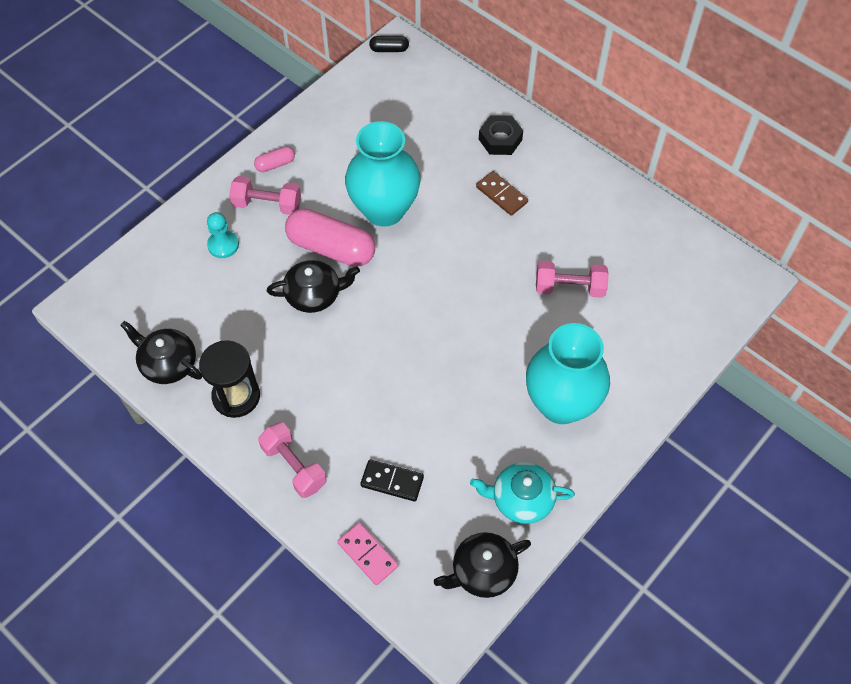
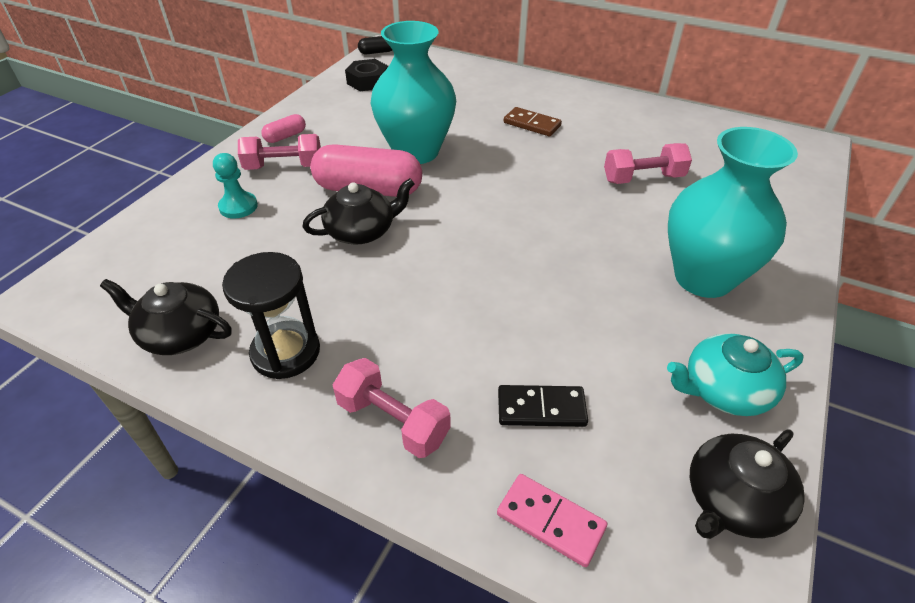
camera: 15 degrees left, 15 degrees down
black nut [479,115,523,155] -> black nut moved to [345,59,388,91]

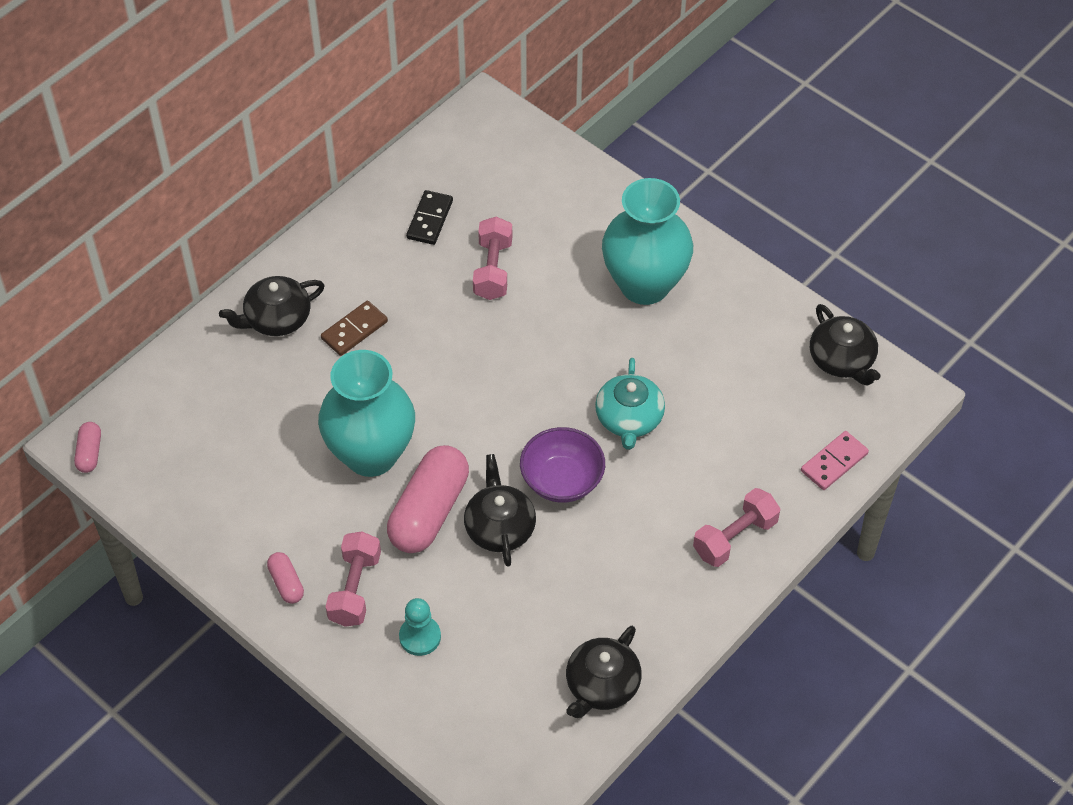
camera: 75 degrees left, 10 degrees up
black hourglass [222,252,320,379] -> none
black nut [345,59,388,91] -> none
black capsule [358,36,392,54] -> pink capsule [74,422,101,473]
black domino [498,385,588,427] -> black domino moved to [406,190,453,245]
turquoise teapot [667,333,804,416] -> turquoise teapot moved to [595,358,665,450]
none -> black teapot [219,276,325,336]
none -> purple bowl [520,427,605,502]

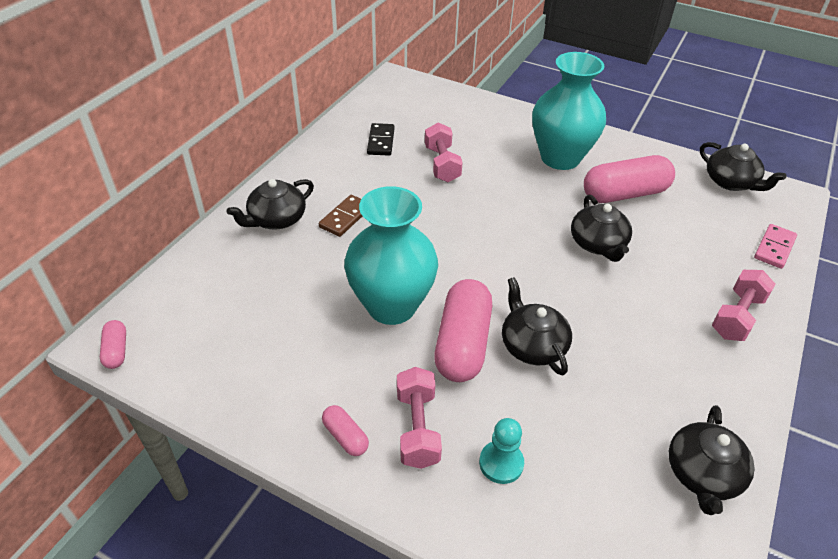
camera: 15 degrees left, 10 degrees down
purple bowl [520,427,605,502] -> none
turquoise teapot [595,358,665,450] -> black teapot [571,195,632,262]
none -> pink capsule [584,155,675,203]

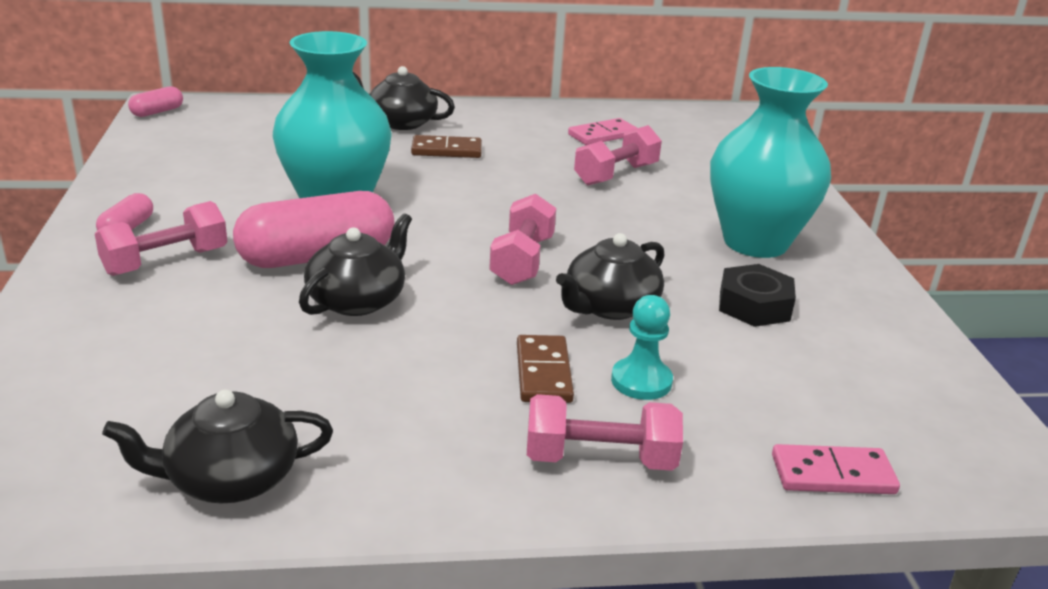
camera: 55 degrees right, 15 degrees down
black domino [367,123,395,156] -> pink domino [568,118,637,145]
turquoise pawn [479,418,524,484] -> turquoise pawn moved to [611,295,673,400]
pink capsule [584,155,675,203] -> black nut [719,264,796,327]
black teapot [700,142,786,191] -> none
none -> pink dumbbell [489,194,556,285]
none -> brown domino [517,335,574,403]

